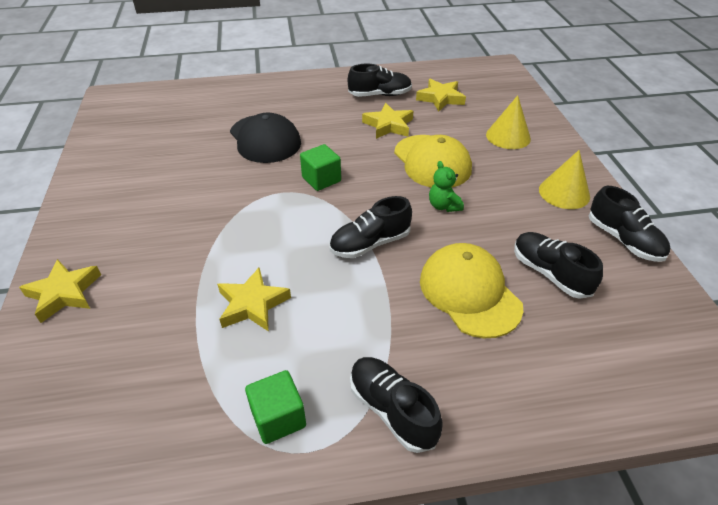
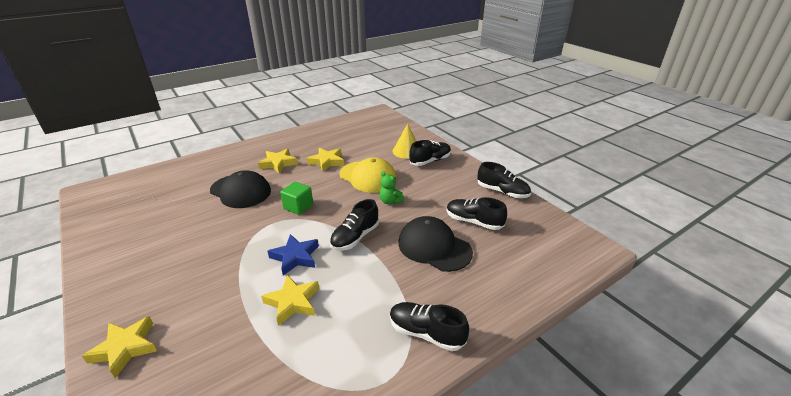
camera: 25 degrees left, 10 degrees down
green cube [245,370,306,444] -> none
black shoe [348,64,412,97] -> black shoe moved to [409,140,451,166]
yellow star [416,79,466,112] -> yellow star moved to [258,149,298,173]
yellow cap [420,243,523,338] -> black cap [398,216,473,272]
yellow cone [539,150,590,209] -> none
none -> blue star [268,234,319,275]

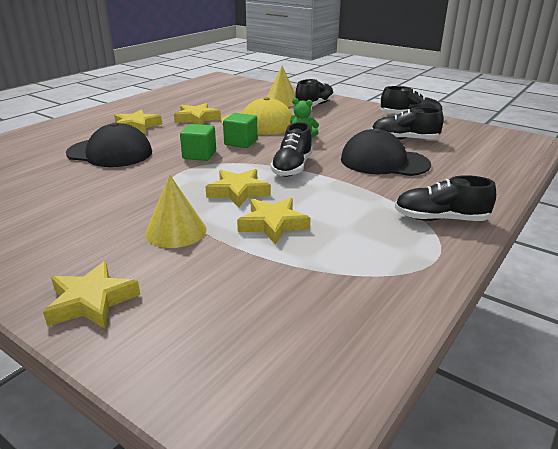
camera: 20 degrees left, 5 degrees down
blue star [268,234,319,275] -> yellow star [206,169,271,208]
none -> yellow cone [145,174,207,248]
none -> green cube [223,113,258,148]

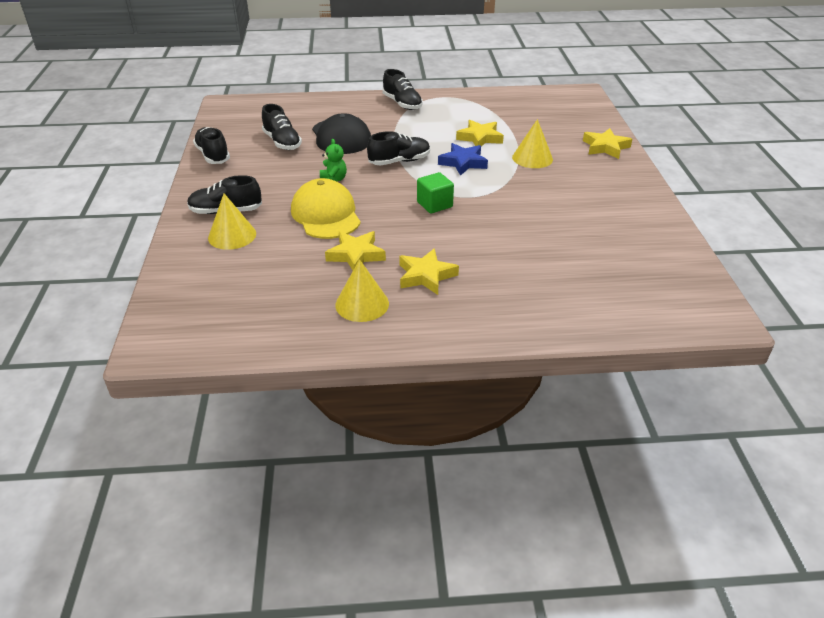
camera: 130 degrees left, 10 degrees up
black cap [66,122,152,167] -> none
yellow star [206,169,271,208] -> blue star [438,143,488,176]
green cube [223,113,258,148] -> none
none -> yellow cone [335,259,389,322]

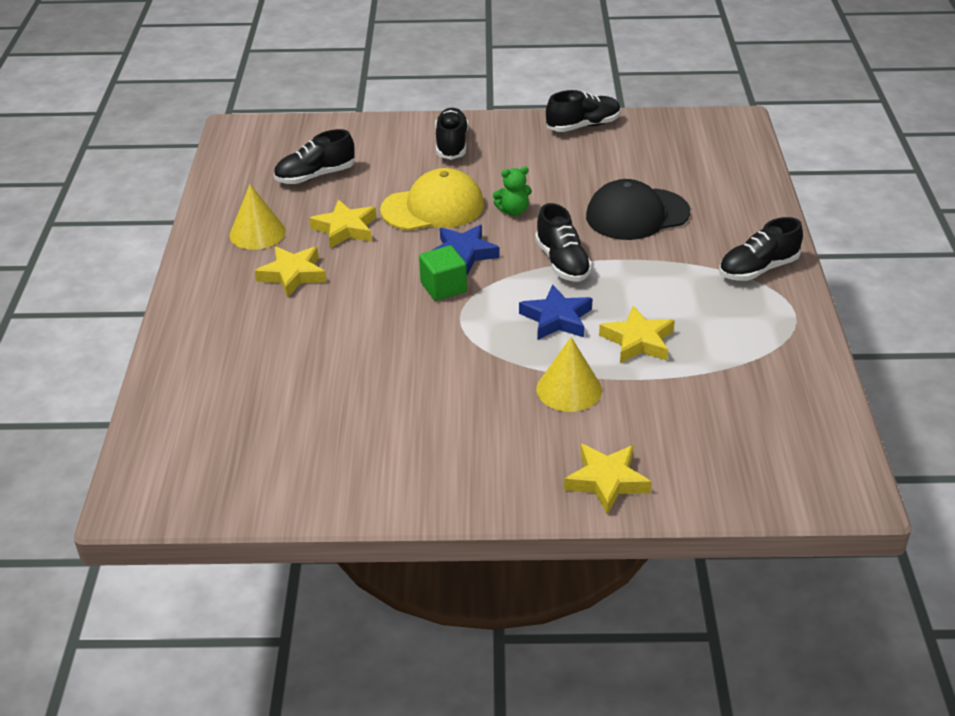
camera: 95 degrees right, 0 degrees up
yellow cone [208,193,256,250] -> none
black shoe [262,104,302,150] -> black shoe moved to [274,129,355,184]
none -> blue star [433,225,500,275]

